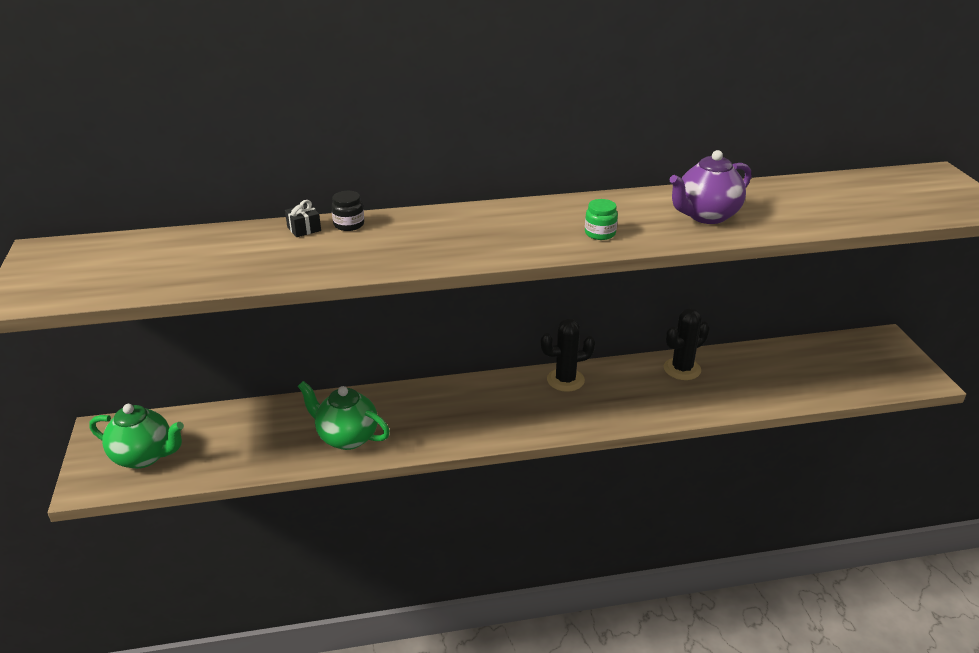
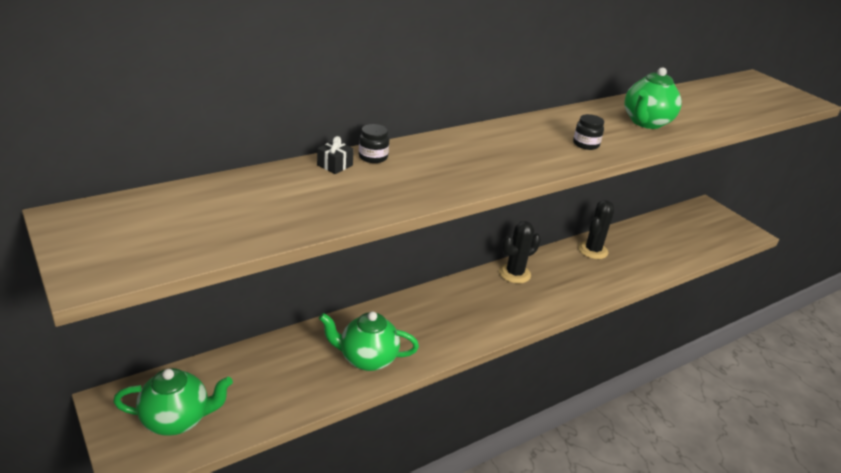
camera: 25 degrees left, 0 degrees up
green jar [585,199,618,240] -> black jar [573,114,604,150]
purple teapot [669,150,751,224] -> green teapot [625,67,682,129]

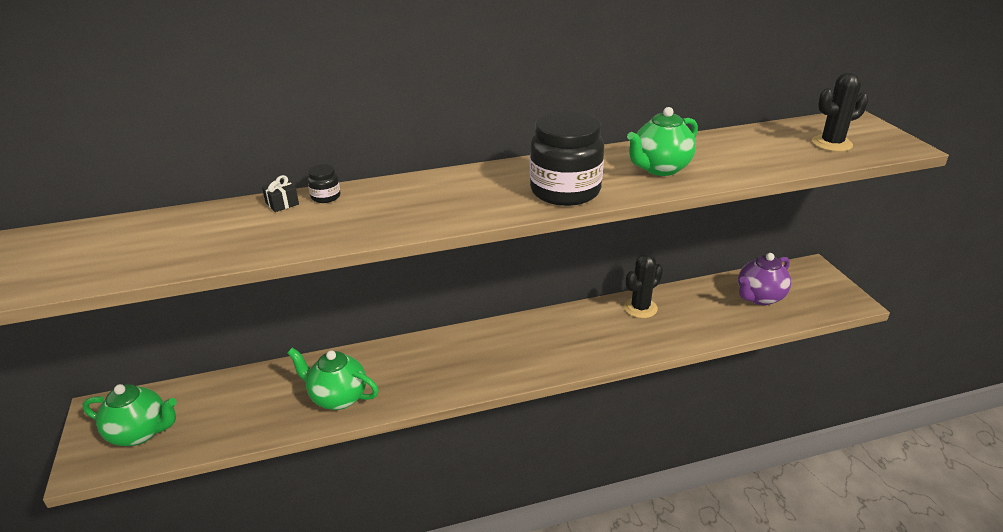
camera: 20 degrees right, 0 degrees up
black cactus [499,221,541,284] -> black cactus moved to [812,72,869,152]
black jar [573,114,604,150] -> black jar [530,111,604,206], size x2.41
none -> purple teapot [738,253,791,305]

